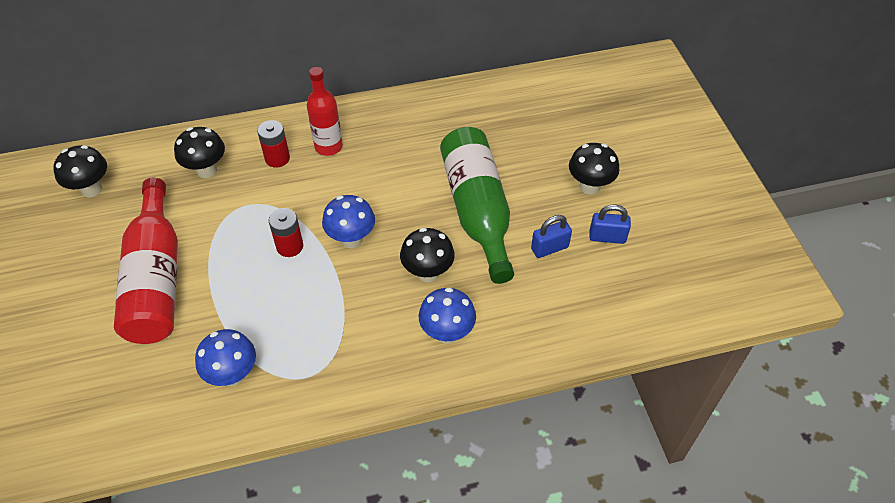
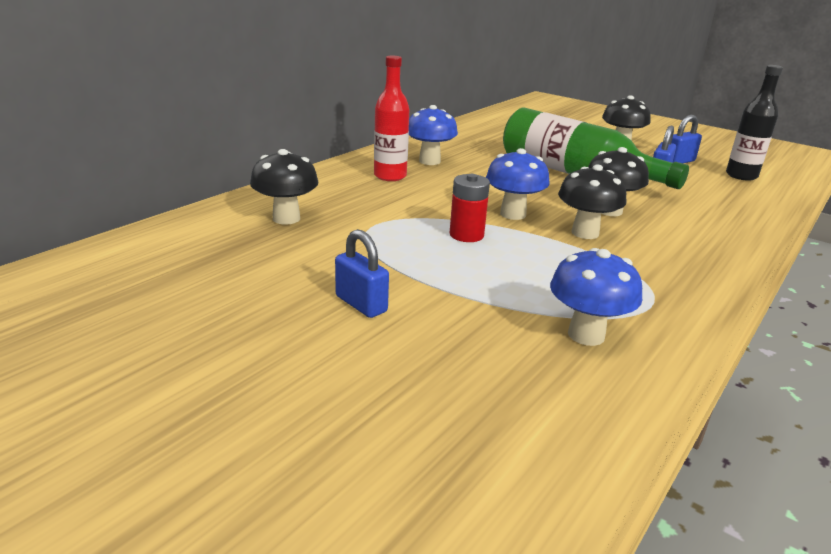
camera: 40 degrees left, 25 degrees down
black mushroom [53,145,107,197] -> black mushroom moved to [558,164,627,239]
red bottle [114,178,178,344] -> blue padlock [335,229,389,318]
red battery [257,120,290,168] -> none
blue mushroom [419,287,476,344] -> blue mushroom moved to [409,105,458,165]
none -> black bottle [726,65,783,181]

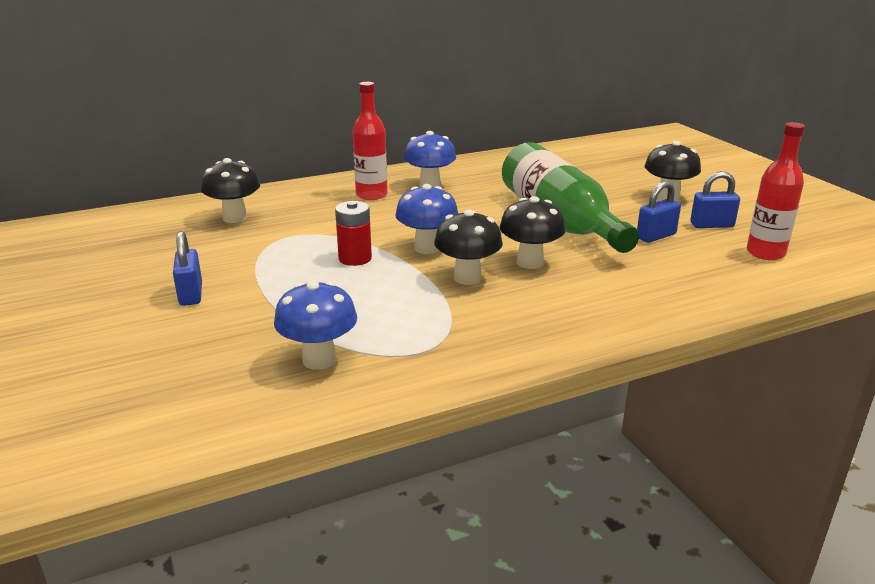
camera: 30 degrees right, 0 degrees up
black bottle [726,65,783,181] -> red bottle [747,122,805,260]

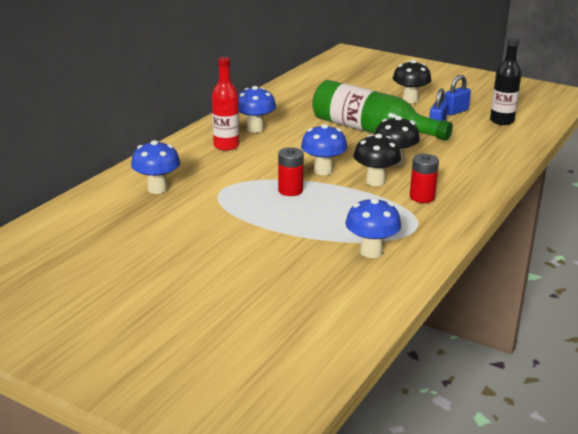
camera: 35 degrees left, 0 degrees up
blue padlock [173,231,202,306] -> none
black mushroom [201,158,260,223] -> blue mushroom [131,140,180,194]
red bottle [747,122,805,260] -> black bottle [490,38,521,125]
none -> red battery [410,154,439,203]

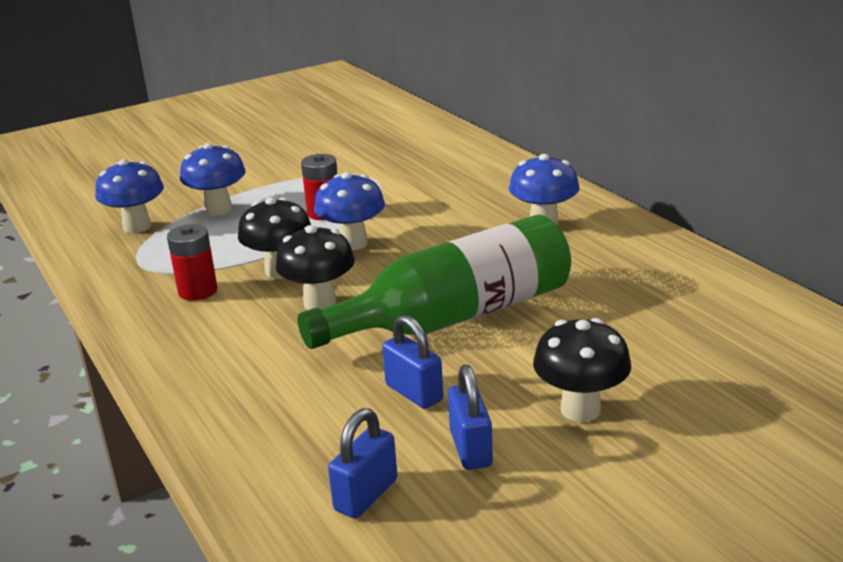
camera: 120 degrees right, 0 degrees up
blue mushroom [131,140,180,194] -> blue mushroom moved to [180,143,246,215]
red bottle [212,57,239,151] -> none
black bottle [490,38,521,125] -> blue padlock [328,408,397,518]

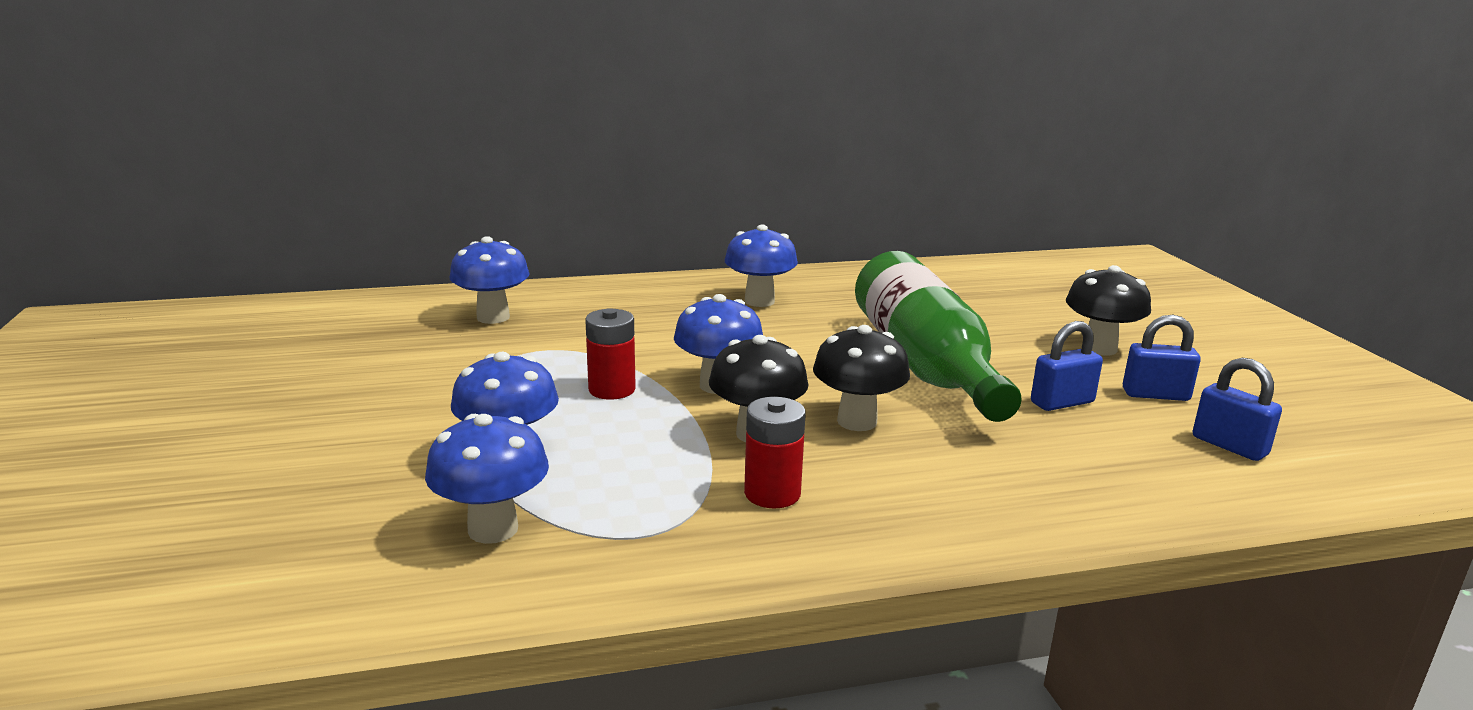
camera: 75 degrees left, 5 degrees down
none -> blue mushroom [450,236,530,324]

